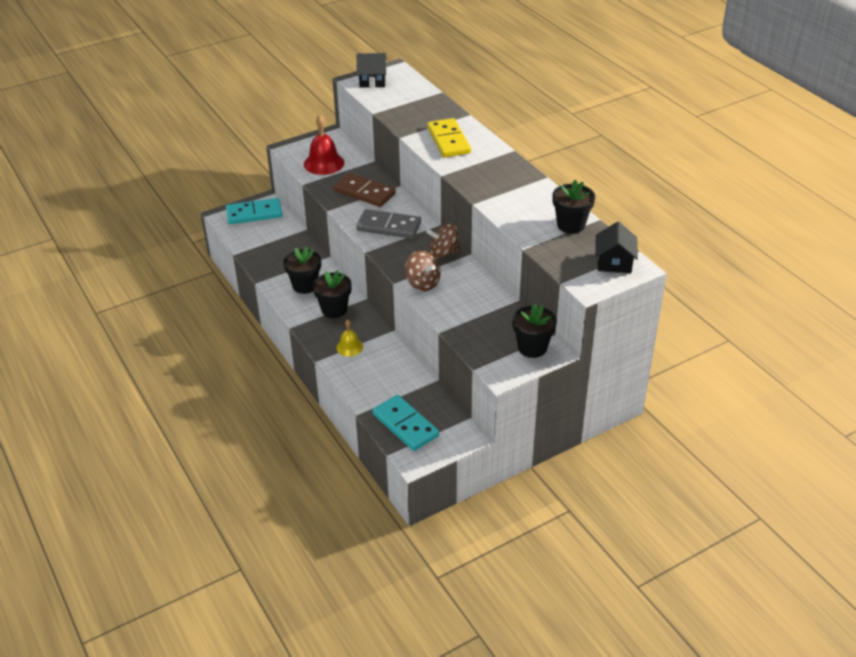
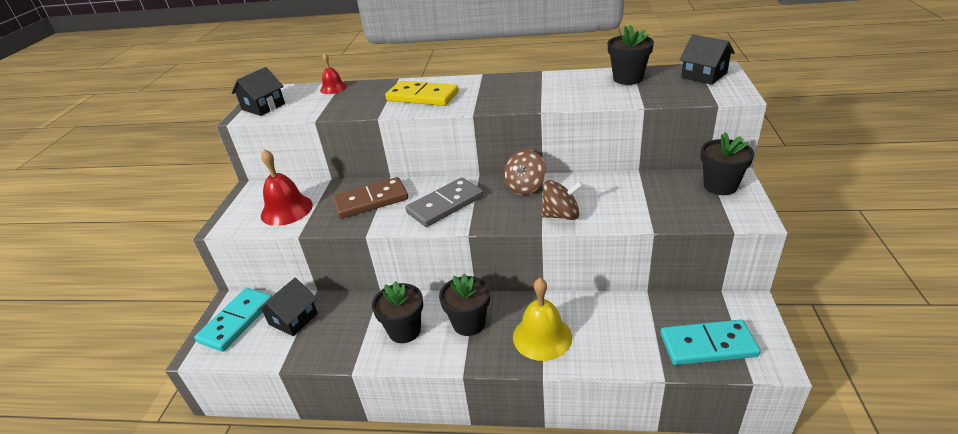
camera: 50 degrees left, 5 degrees down
yellow bell [336,319,363,356] -> yellow bell [513,278,572,361], size x1.71
none -> black house [257,278,317,336]
none -> red bell [320,53,347,94]

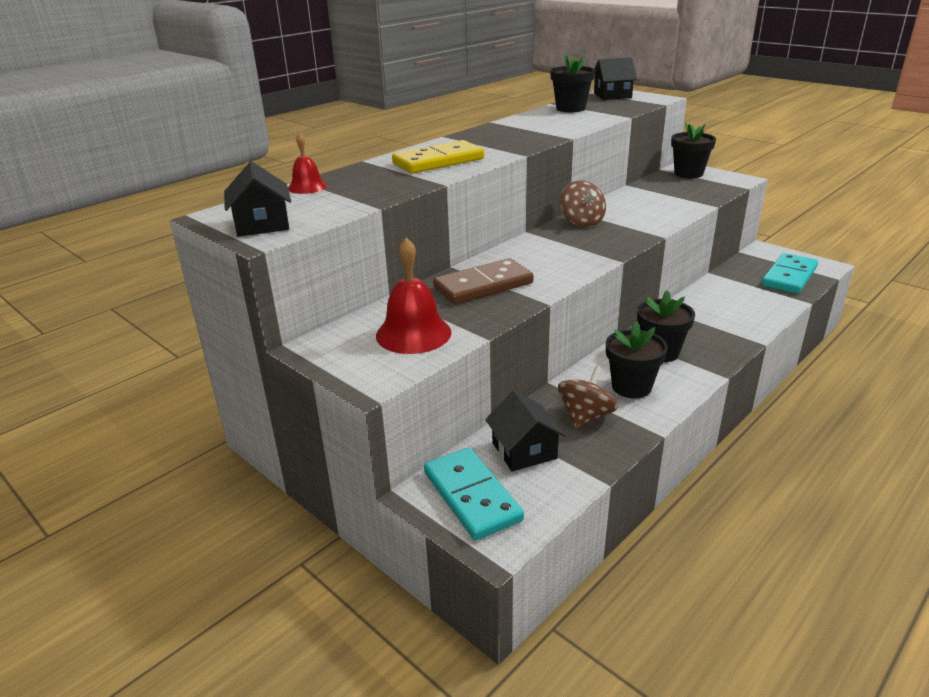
camera: 55 degrees left, 5 degrees down
brown domino [333,177,408,219] -> brown domino turned 45 degrees clockwise [433,258,534,304]
grey domino [405,178,483,227] -> none
yellow bell [513,278,572,361] -> none
brown spinning top [541,180,583,220] -> brown spinning top moved to [558,366,618,429]

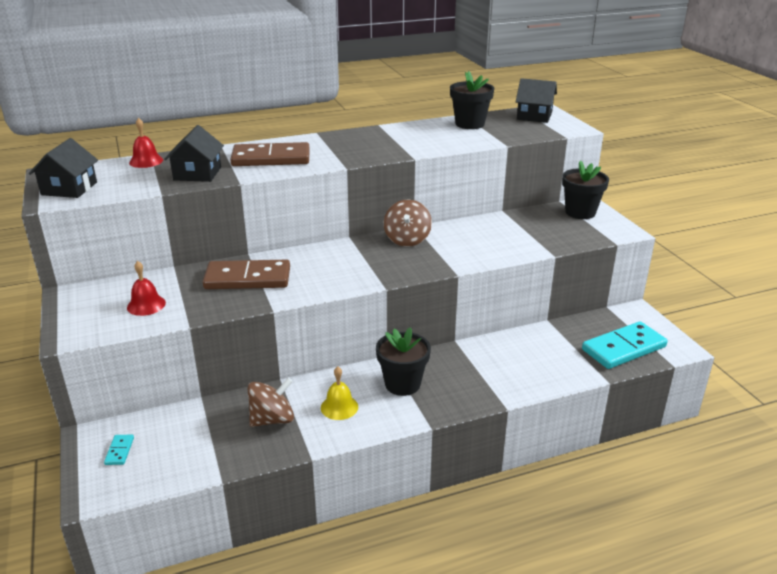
camera: 25 degrees right, 0 degrees up
red bell [376,238,451,354] -> red bell [127,261,166,316], size x0.59
yellow domino [392,140,484,174] -> brown domino [230,142,309,166]
turquoise domino [424,448,524,540] -> turquoise domino [104,435,134,465], size x0.41
black house [485,390,566,472] -> black house moved to [164,125,224,182]
black flower pot [606,321,668,399] -> yellow bell [321,366,358,420]

